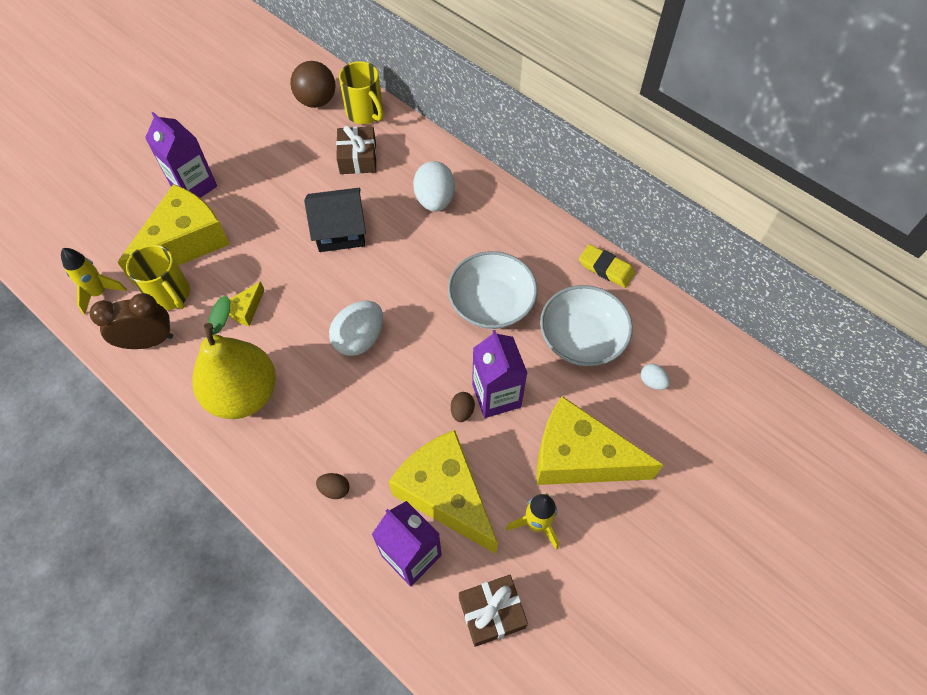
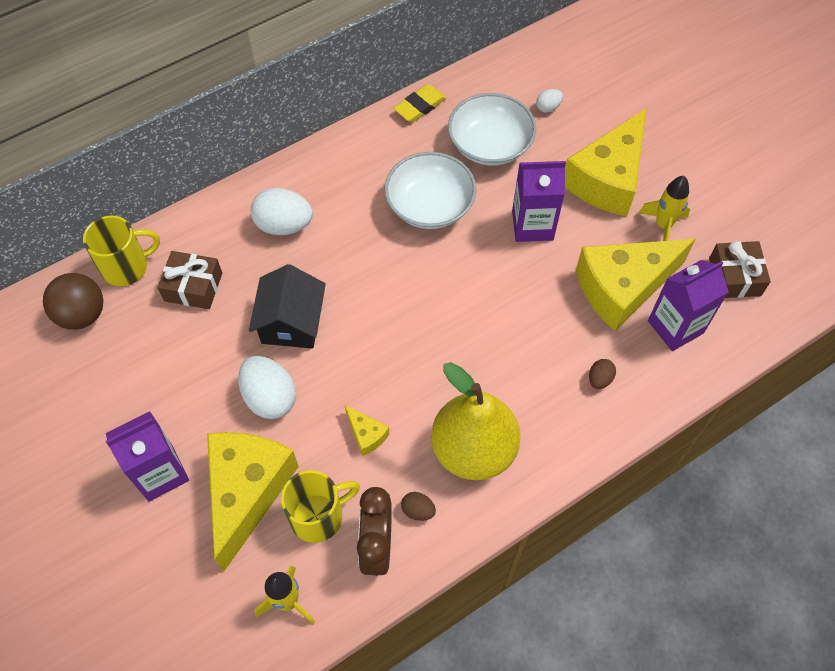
camera: 75 degrees left, 0 degrees up
yellow cheese [117,184,230,284] -> yellow cheese turned 45 degrees clockwise [207,432,299,572]
white egg [329,301,383,356] -> white egg moved to [238,356,296,419]
brown egg [451,392,475,422] -> brown egg moved to [401,492,436,521]

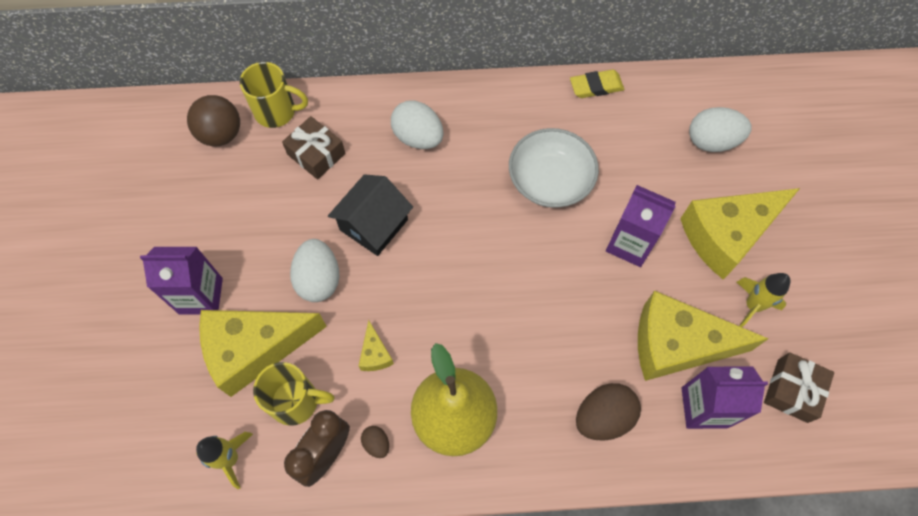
camera: 30 degrees right, 5 degrees up
yellow cheese [207,432,299,572] -> yellow cheese turned 150 degrees counterclockwise [199,310,327,397]
white bowl [448,93,536,166] -> none
white egg [536,89,563,113] -> white egg [689,107,752,152], size x2.01
brown egg [589,359,616,389] -> brown egg [576,383,641,441], size x2.01

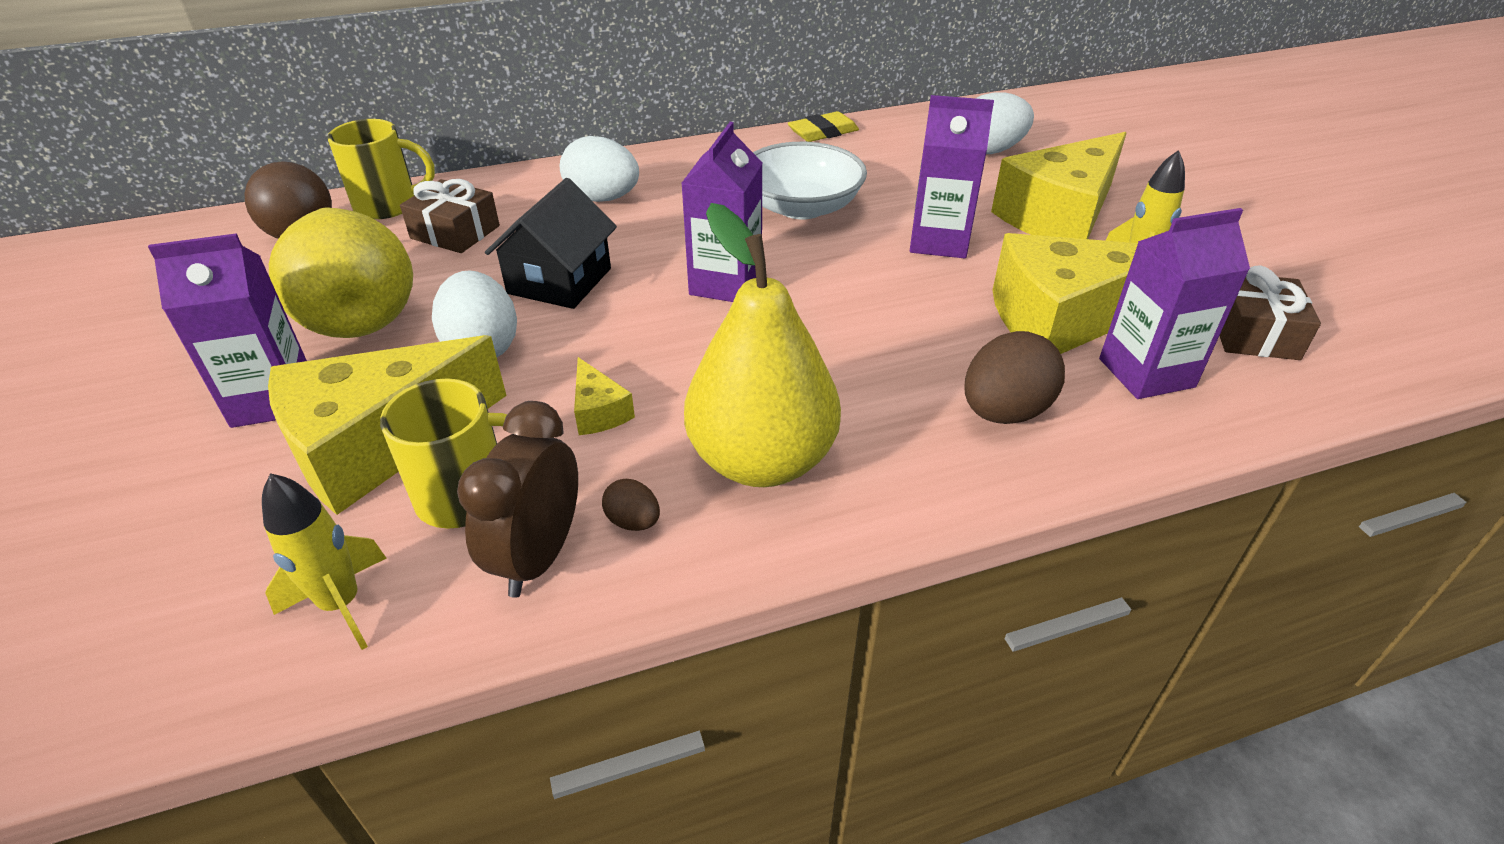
camera: 15 degrees left, 25 degrees down
none -> yellow pear [269,208,413,338]
none -> purple carton [681,122,763,302]

